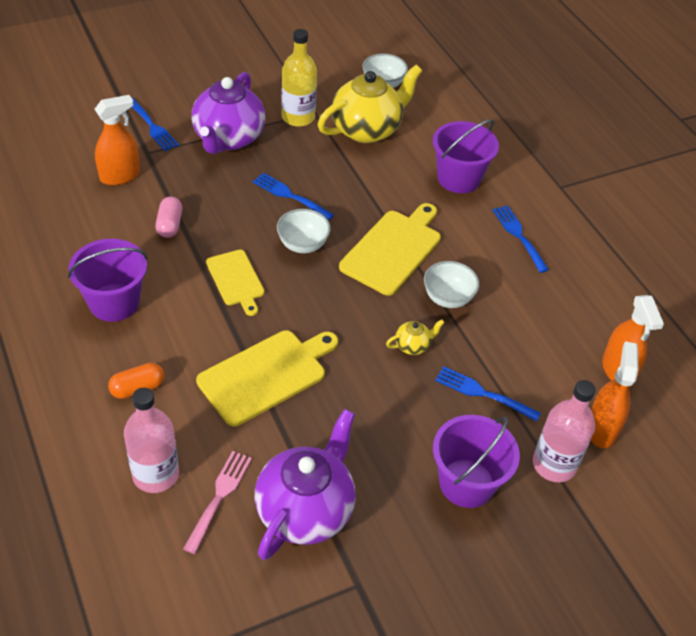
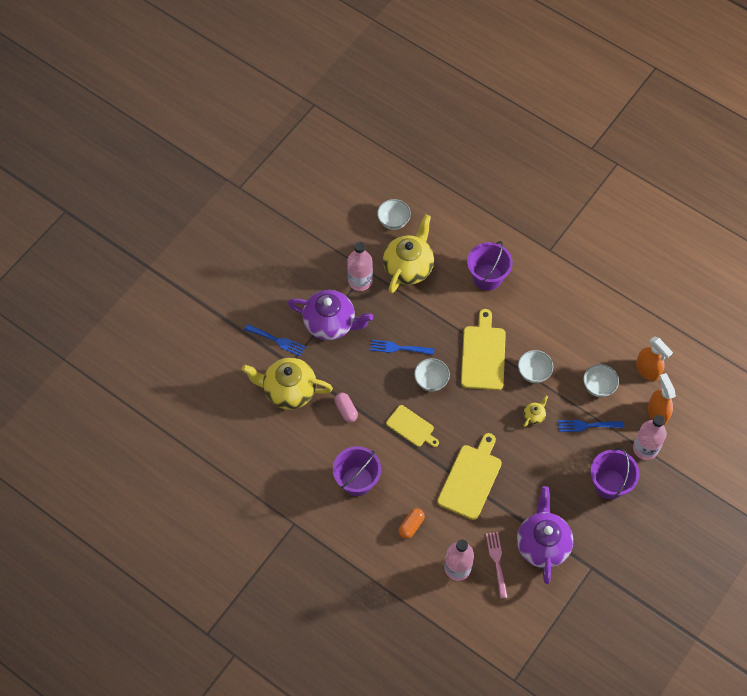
camera: 25 degrees left, 15 degrees up
orange spray bottle [95,95,140,185] -> yellow teapot [242,357,333,410]
purple teapot [191,72,265,154] -> purple teapot turned 60 degrees counterclockwise [288,290,373,340]
yellow bottle [281,29,317,127] -> pink bottle [347,242,373,291]
blue fork [493,205,549,273] -> none
none -> white bowl [583,364,619,397]

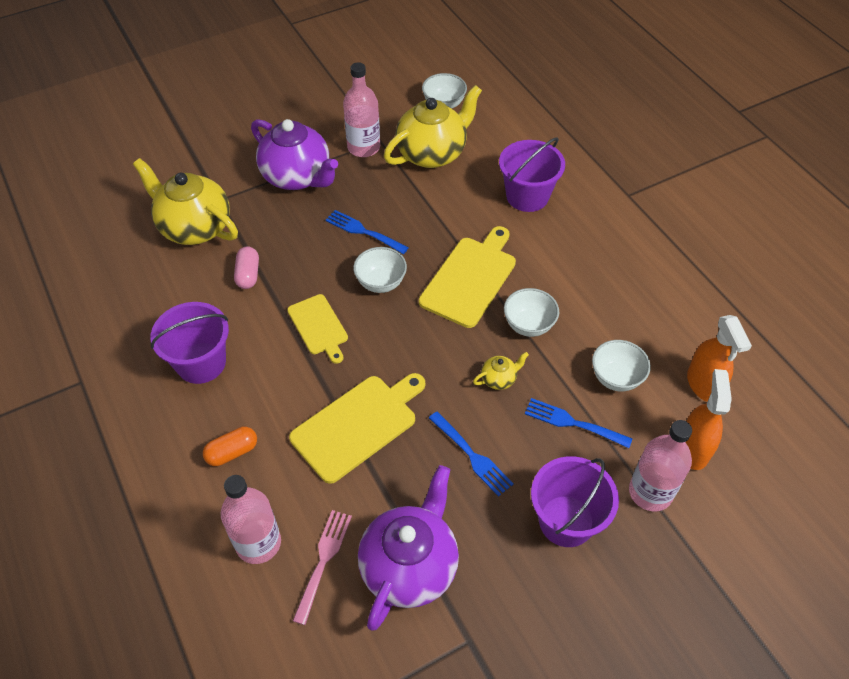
camera: 25 degrees right, 10 degrees down
blue fork [244,324,305,356] -> blue fork moved to [429,411,514,497]

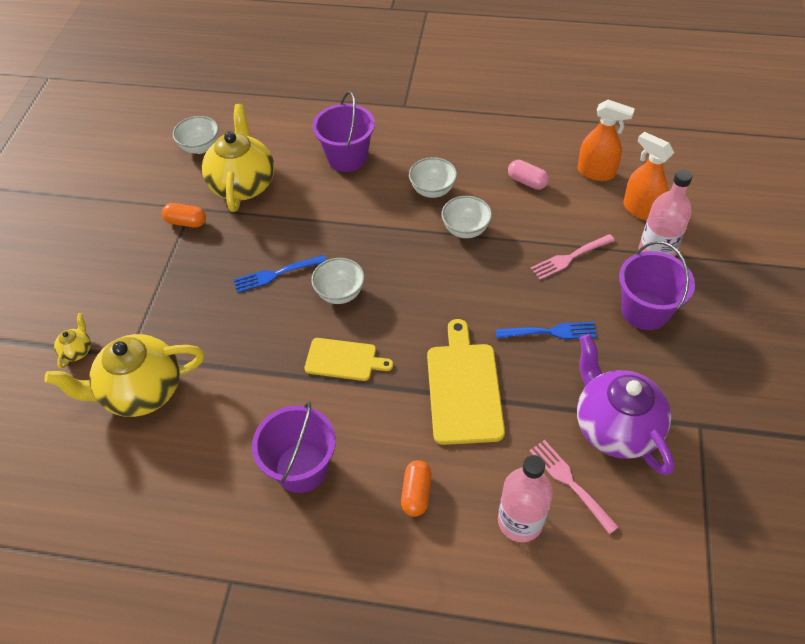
camera: 50 degrees left, 0 degrees up
pink capsule [234,246,259,289] -> pink capsule moved to [508,160,549,190]
purple teapot [251,119,338,190] -> none
pink bottle [343,62,380,157] -> orange capsule [162,203,206,228]
yellow cutting board [419,226,516,328] -> none
yellow teapot [473,352,529,390] -> yellow teapot moved to [54,313,91,369]
blue fork [525,398,633,448] -> pink fork [530,234,615,280]
white bowl [592,340,651,392] -> white bowl moved to [409,157,457,198]

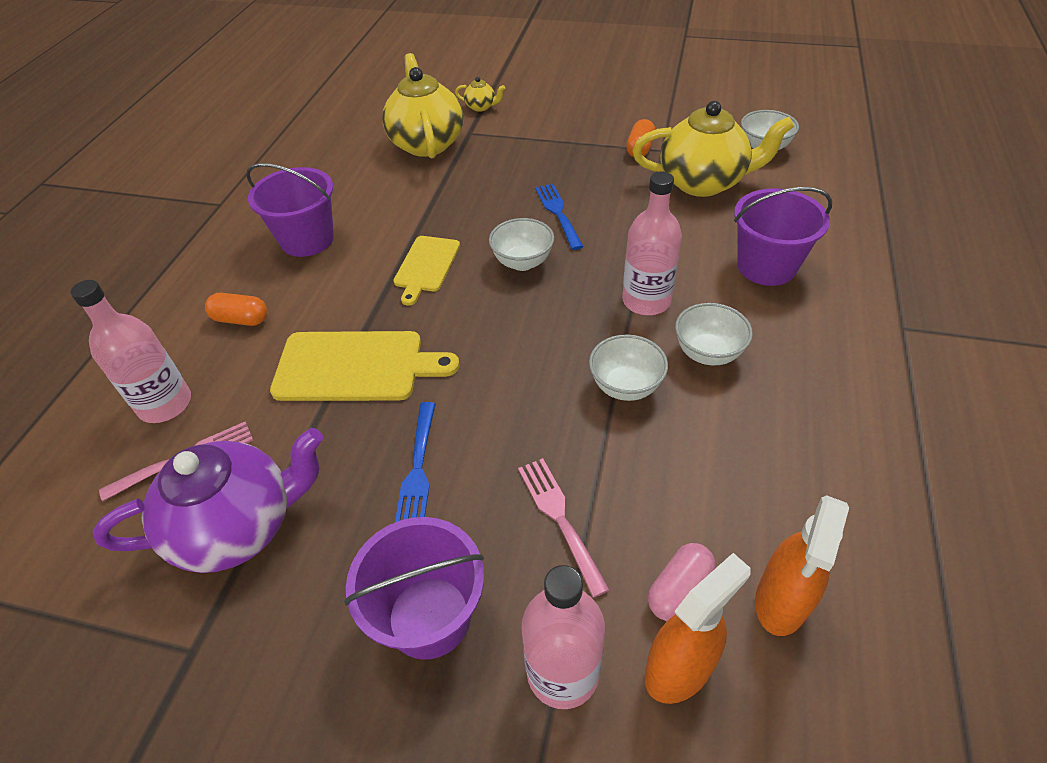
camera: 95 degrees right, 5 degrees down
pink capsule [508,160,549,190] -> pink capsule moved to [648,543,715,621]
none -> pink bottle [622,172,682,315]

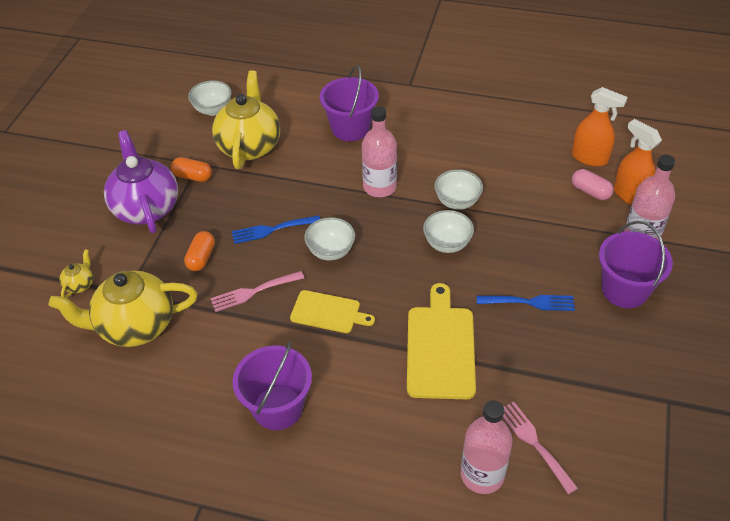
camera: 90 degrees left, 0 degrees up
purple teapot [93,428,323,573] -> purple teapot moved to [104,130,178,233]
orange capsule [205,293,267,326] -> orange capsule moved to [184,231,215,271]
pink fork [518,458,610,598] -> pink fork moved to [210,271,304,312]
white bowl [675,303,753,365] -> white bowl moved to [423,210,474,253]

